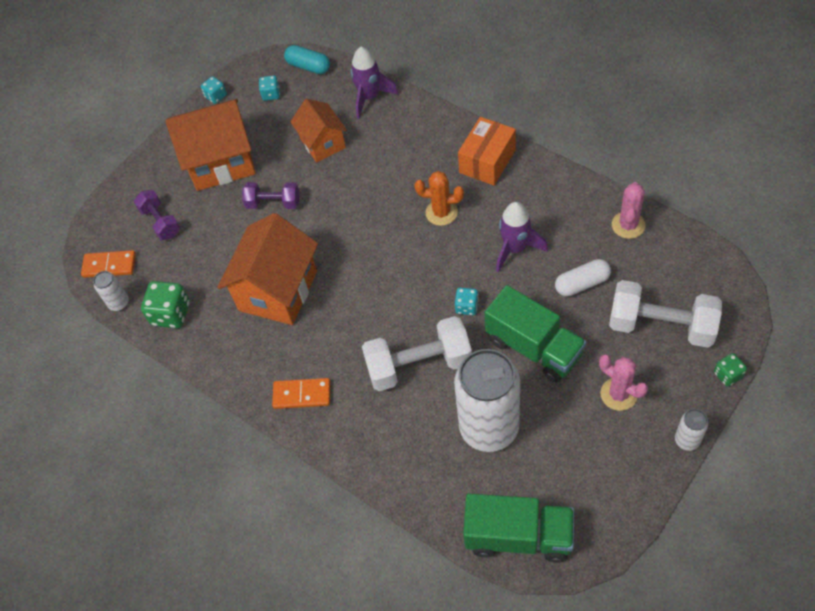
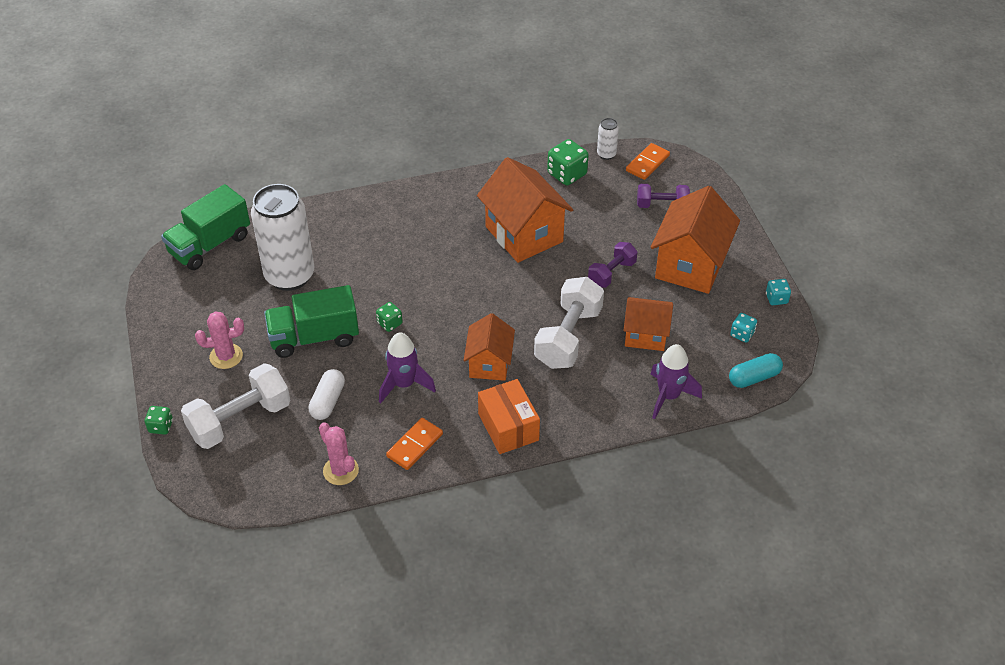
camera: 120 degrees right, 10 degrees down
orange domino [272,378,330,409] -> orange domino moved to [386,418,443,470]
white dumbbell [362,316,472,391] -> white dumbbell moved to [534,277,604,369]
orange cactus [415,171,464,226] -> orange house [464,313,515,381]
turquoise dice [455,287,479,315] -> green dice [376,302,403,332]
white can [675,409,708,451] -> none

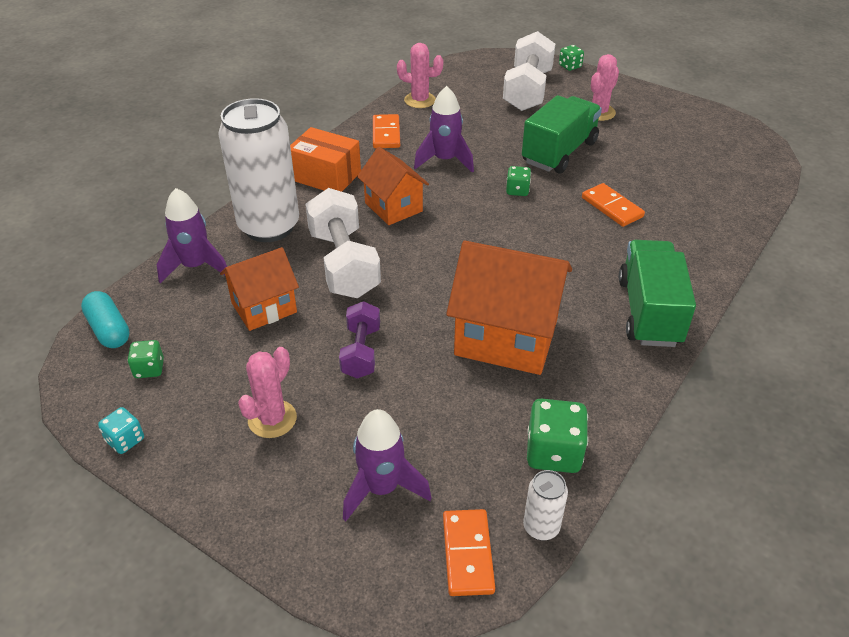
camera: 140 degrees right, 5 degrees down
green truck [161,184,250,270] -> green truck moved to [619,240,696,347]
white can [251,184,314,291] -> white can moved to [218,98,299,242]
white capsule [308,369,345,420] -> none
purple dumbbell [637,184,690,208] -> purple rocket [343,409,432,521]
orange house [651,186,740,294] -> pink cactus [238,347,297,438]
turquoise capsule [729,353,783,388] -> turquoise capsule turned 60 degrees counterclockwise [81,291,130,348]
turquoise dice [730,313,757,343] -> green dice [128,340,164,378]
none -> orange domino [582,183,645,227]

